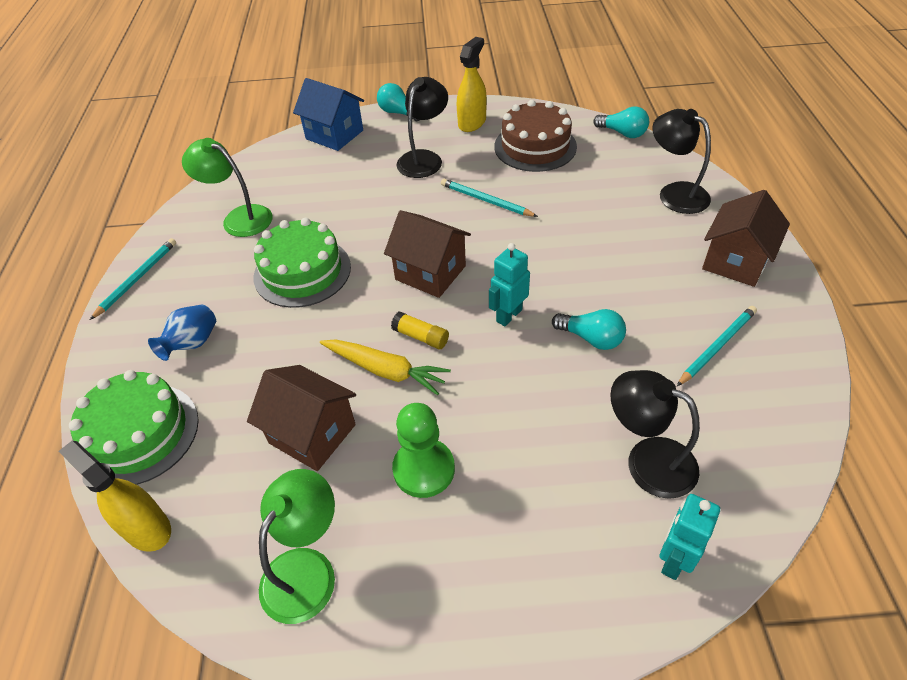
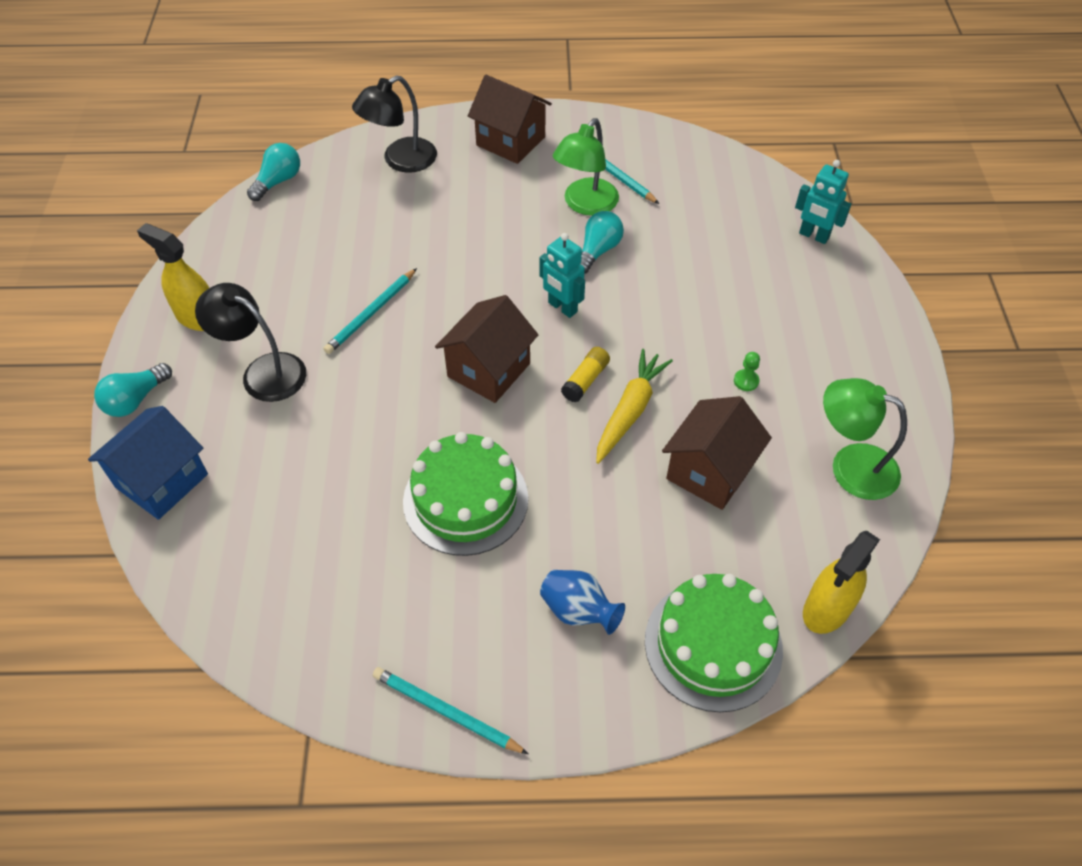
camera: 90 degrees left, 5 degrees up
green lamp [182,138,272,237] -> green lamp moved to [553,118,619,216]
green pawn [392,403,455,498] -> green pawn [734,352,760,391], size x0.44
brown cake [494,100,577,172] -> none
black lamp [610,370,700,499] -> none

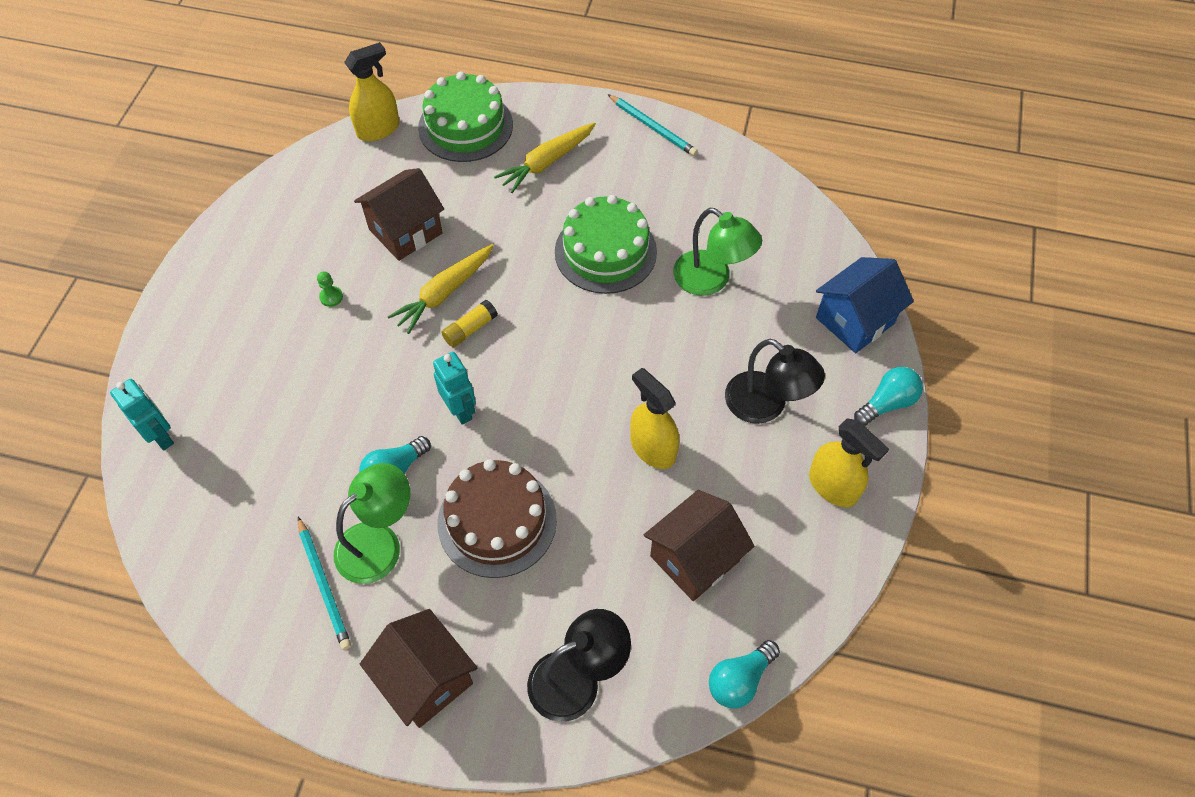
camera: 165 degrees left, 5 degrees up
turquoise pencil [323,268,417,354] -> yellow spray bottle [630,368,679,469]
brown house [435,295,538,403] -> brown house moved to [644,490,755,601]
blue vase [540,570,625,635] -> yellow carrot [494,122,596,193]
green lamp [823,378,907,500] -> green lamp moved to [673,208,762,296]
none -> brown cake [438,459,557,578]

